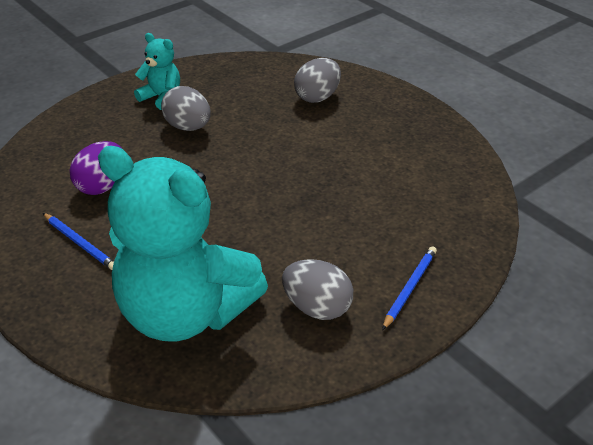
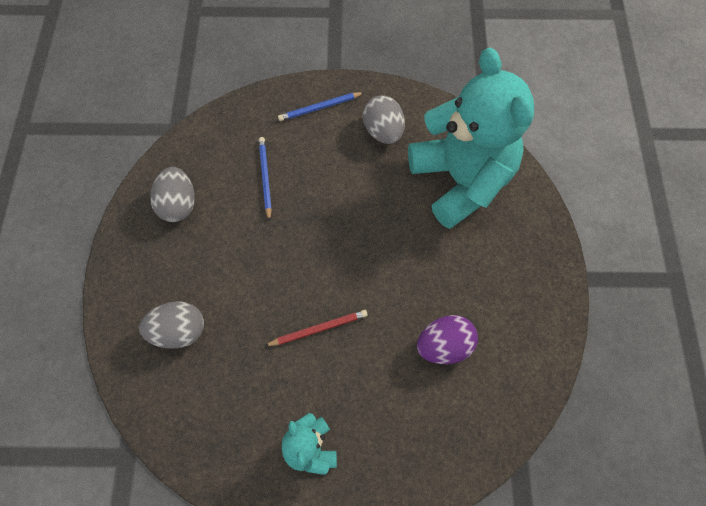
camera: 140 degrees left, 25 degrees up
blue pencil [43,213,114,270] -> blue pencil moved to [259,137,272,221]
grey egg [161,86,211,131] -> grey egg moved to [150,167,195,222]
none -> red pencil [265,310,368,346]

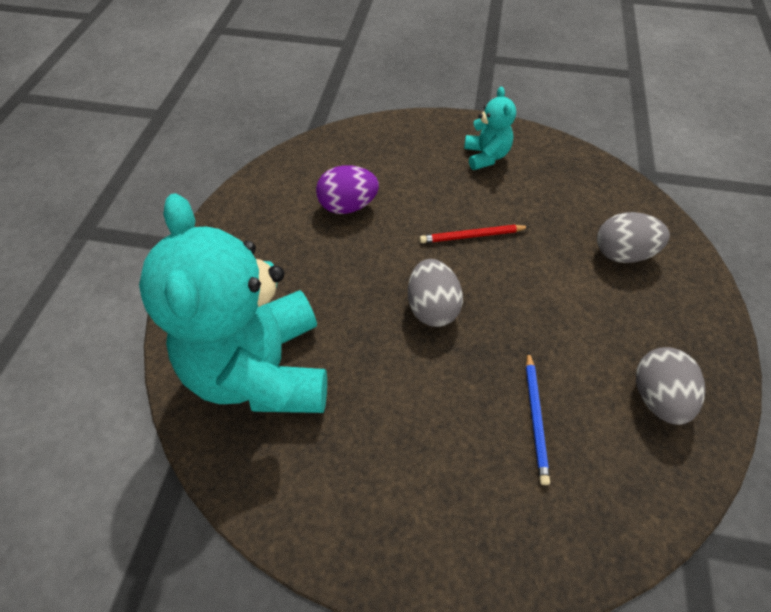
camera: 170 degrees left, 10 degrees down
blue pencil [278,92,365,121] -> none
grey egg [363,95,405,144] -> grey egg moved to [408,259,463,327]

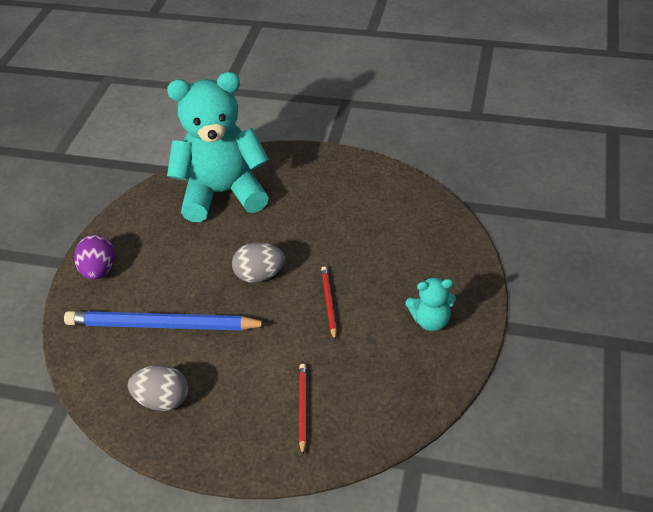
camera: 95 degrees right, 10 degrees down
purple egg [316,165,379,214] -> purple egg moved to [74,235,115,280]
blue pencil [526,351,550,485] -> blue pencil [64,311,269,331], size x2.13
grey egg [597,212,670,263] -> red pencil [299,364,307,456]

